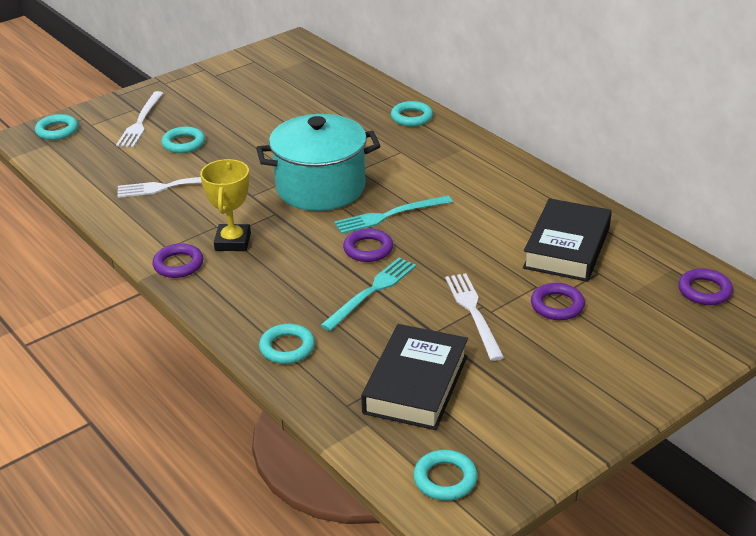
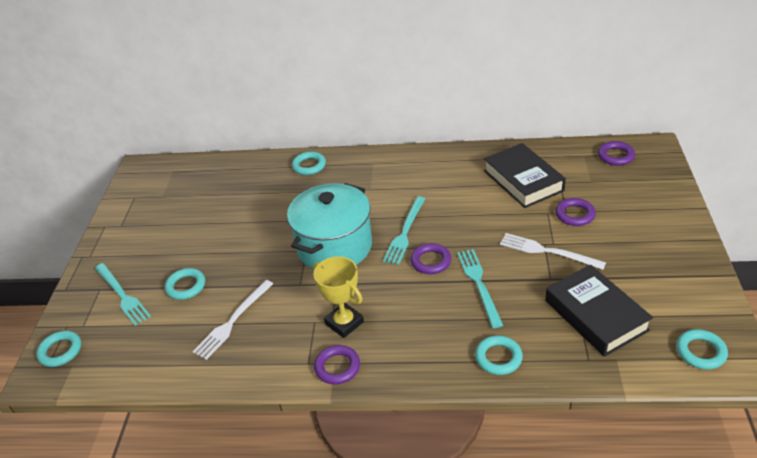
camera: 45 degrees left, 5 degrees up
white fork [116,91,163,147] -> turquoise fork [95,263,151,326]

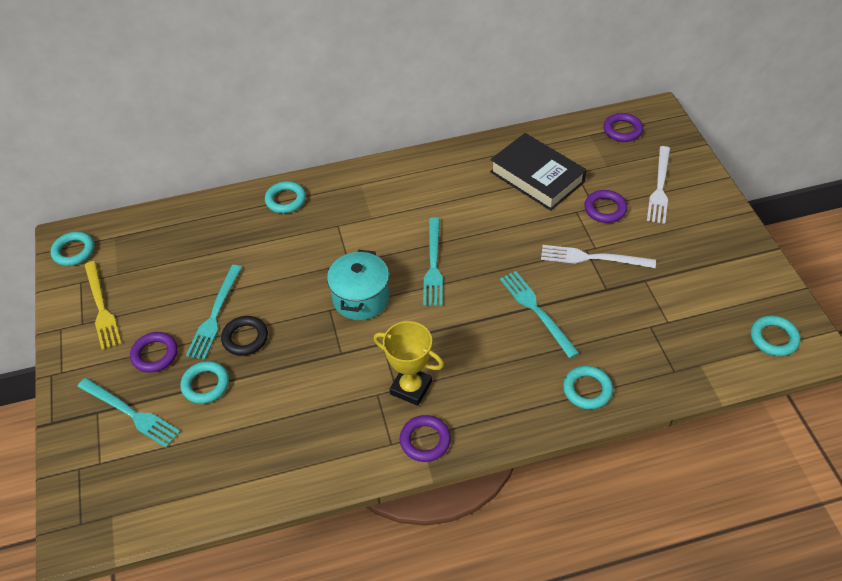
camera: 20 degrees left, 10 degrees up
turquoise ring [36,331,81,367] -> turquoise ring moved to [51,232,95,266]
white fork [192,280,273,360] -> white fork moved to [647,146,670,224]
turquoise pot [287,183,372,269] -> turquoise pot [327,249,389,320], size x0.65
purple ring [410,243,451,274] -> purple ring moved to [130,332,178,373]
black book [545,265,653,357] -> none
none -> yellow fork [84,261,122,350]
none -> turquoise fork [186,265,242,360]
none -> black ring [221,316,268,356]

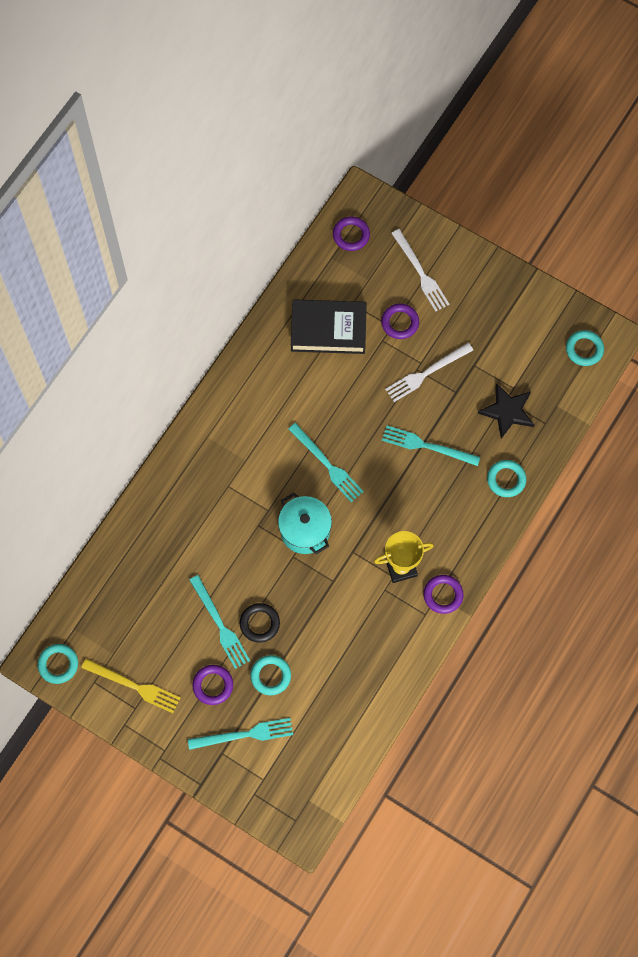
camera: 45 degrees left, 20 degrees up
turquoise ring [265,181,306,213] -> none
none -> black star [478,383,534,439]

